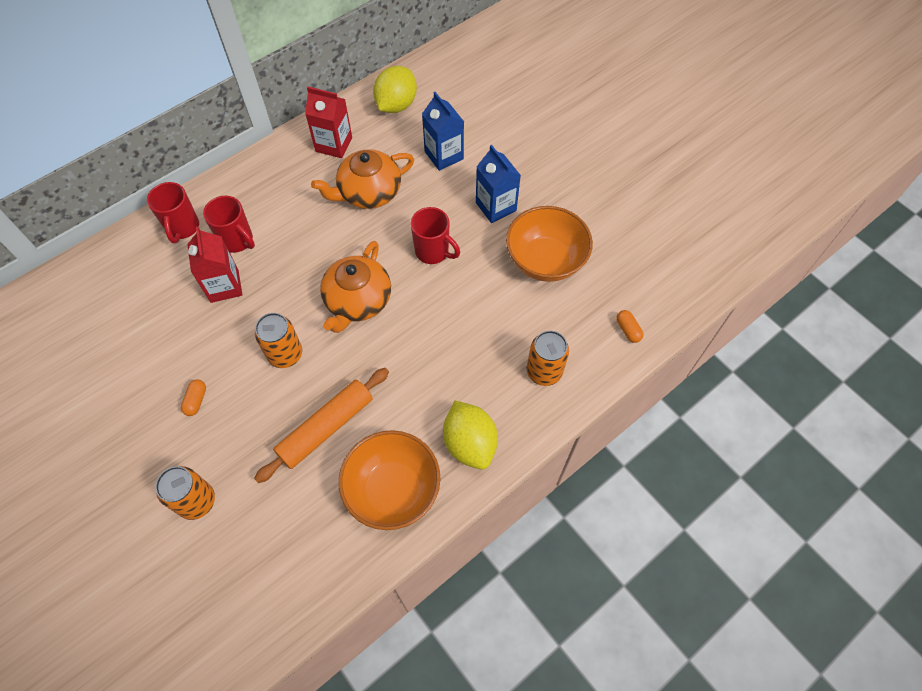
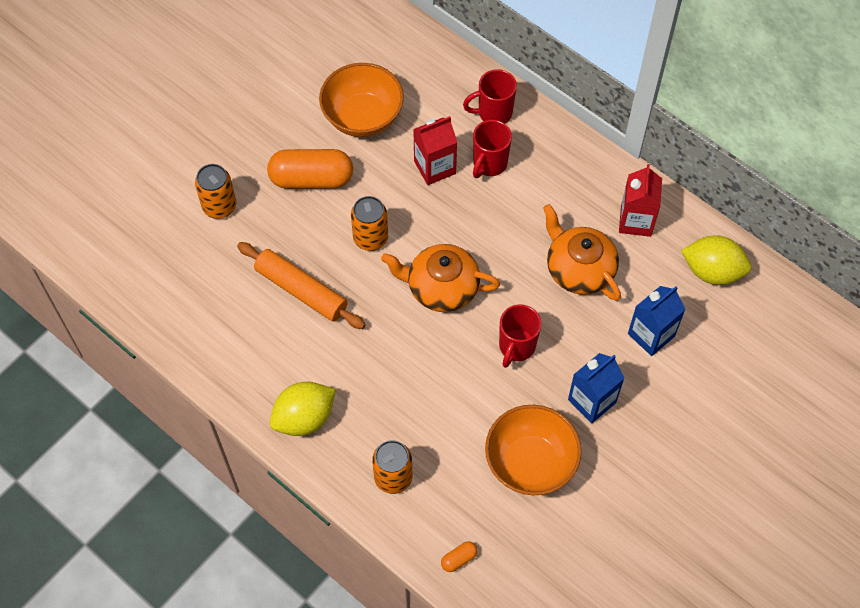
camera: 80 degrees right, 0 degrees up
orange capsule [181,380,206,416] -> orange capsule [267,149,353,189], size x2.41
orange bowl [339,430,440,530] -> orange bowl moved to [319,63,404,137]

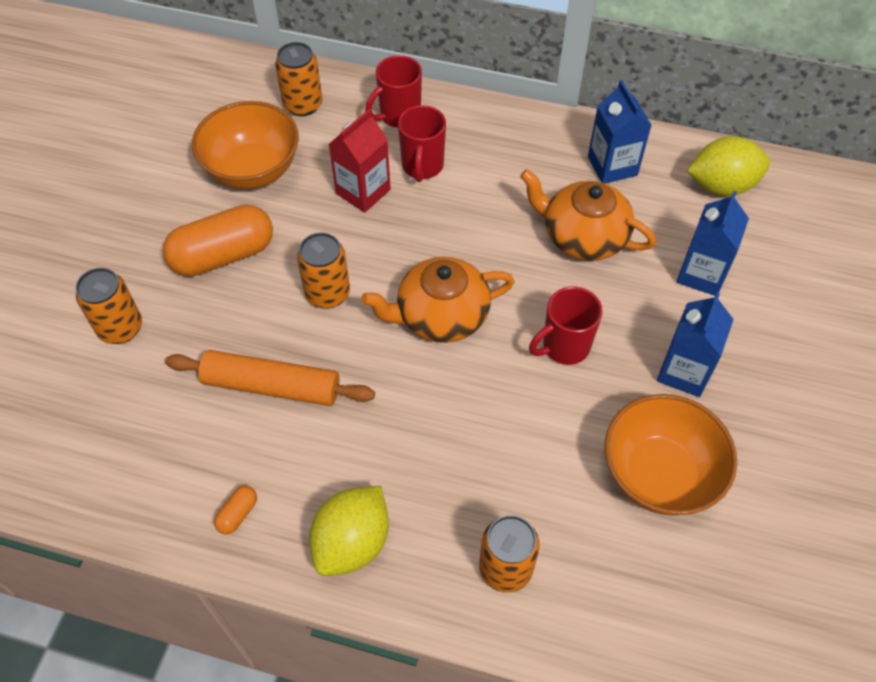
camera: 25 degrees left, 5 degrees down
orange capsule [441,541,478,572] -> orange capsule moved to [214,486,257,534]
red mug [499,304,541,368] -> red mug turned 60 degrees clockwise [529,287,603,365]
red carton [619,164,662,237] -> blue carton [588,80,652,184]
none -> orange can [275,42,322,116]

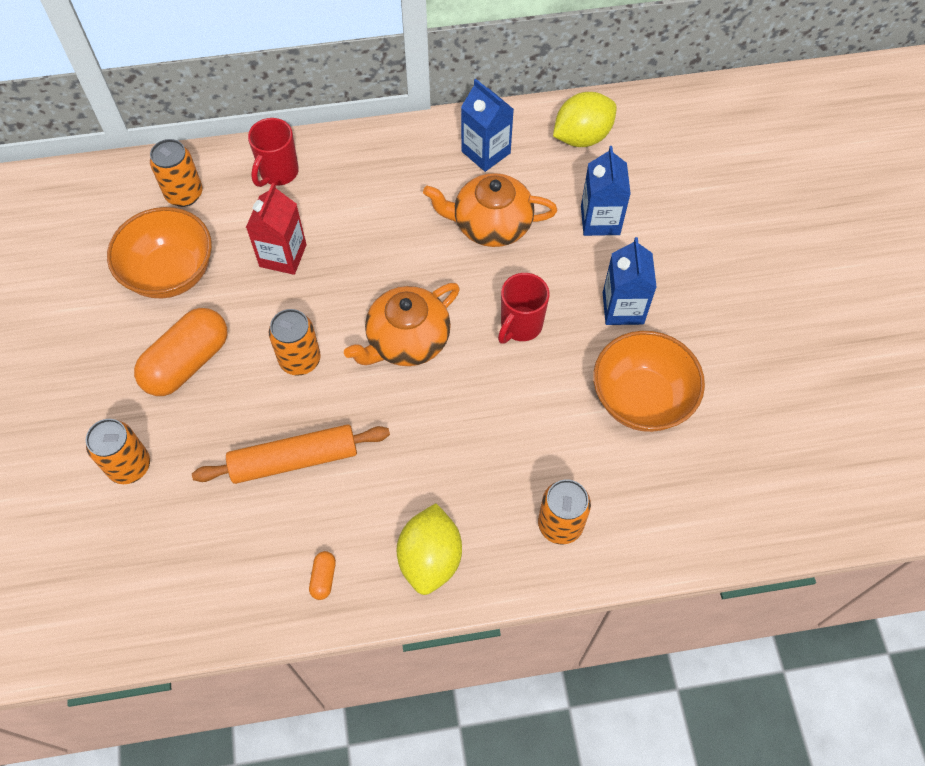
camera: 25 degrees left, 5 degrees up
red mug [398,105,446,182] -> none

